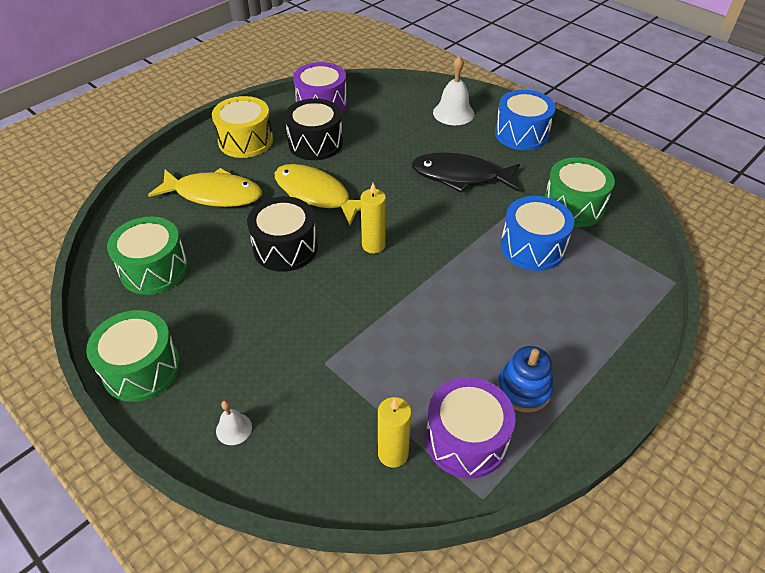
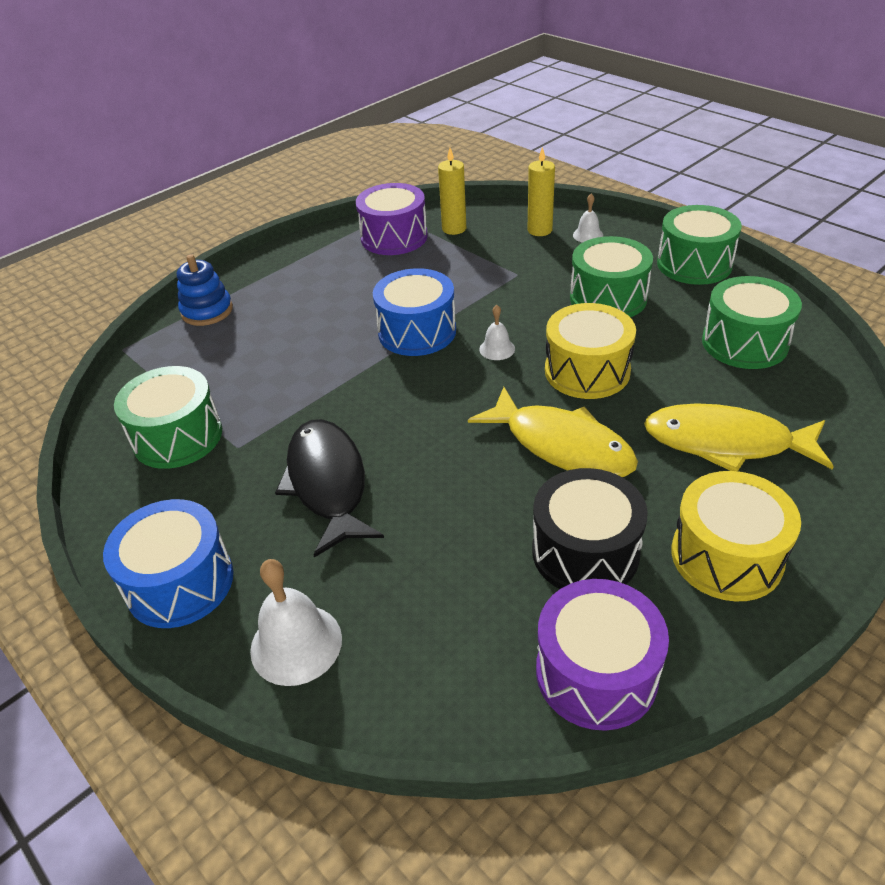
camera: 175 degrees left, 5 degrees down
black drum [247,196,318,272] -> yellow drum [545,303,636,399]
yellow candle [360,183,386,254] -> yellow candle moved to [528,147,555,236]
black fish [412,152,520,192] -> black fish turned 120 degrees counterclockwise [275,419,384,558]
blue stacking toy [497,346,553,413] -> blue stacking toy moved to [177,254,233,326]
blue drum [500,196,574,271] -> blue drum moved to [373,268,456,356]
none -> white bell [479,305,515,360]
none -> green drum [570,236,653,317]

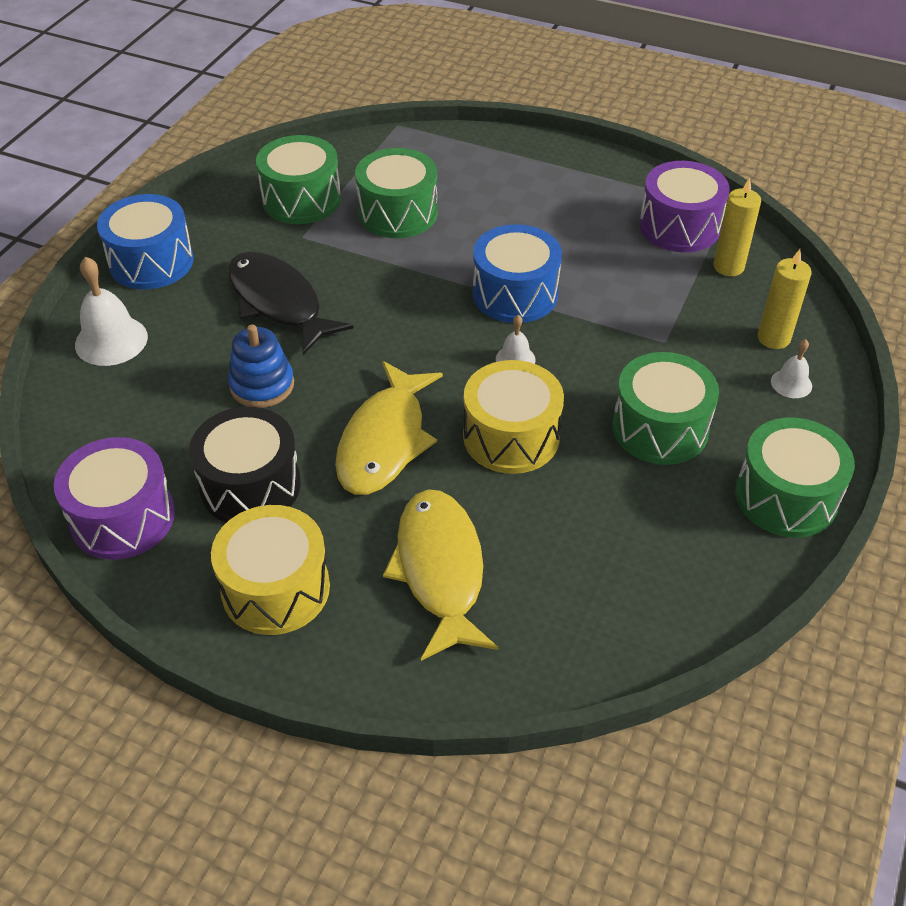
camera: 65 degrees right, 5 degrees up
blue stacking toy [177,254,233,326] -> blue stacking toy moved to [228,324,294,408]
black fish [275,419,384,558] -> black fish turned 90 degrees counterclockwise [228,251,354,355]
green drum [702,276,802,369] -> green drum moved to [355,148,438,238]

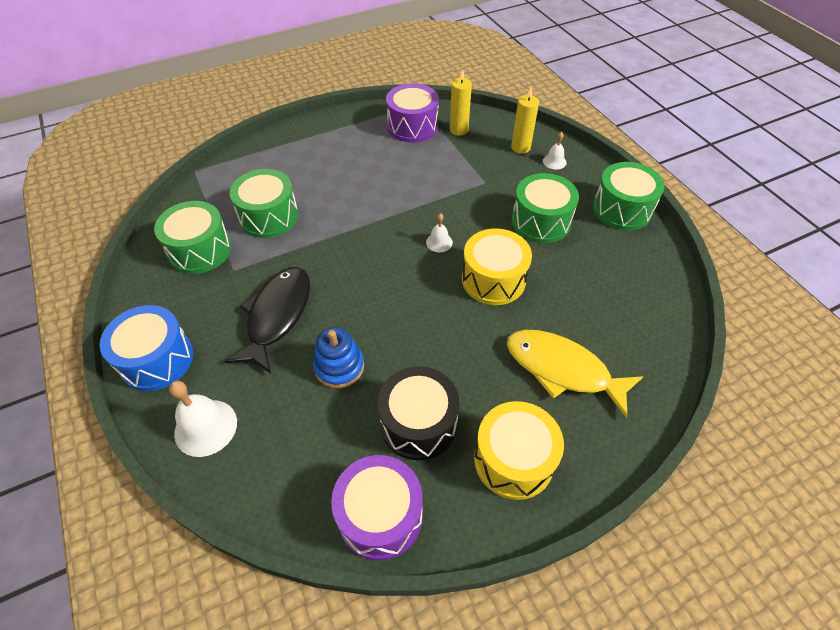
camera: 50 degrees left, 5 degrees up
black fish [228,251,354,355] -> black fish turned 105 degrees clockwise [225,267,310,374]
yellow fish [335,361,443,495] -> none
blue drum [473,224,562,323] -> none

